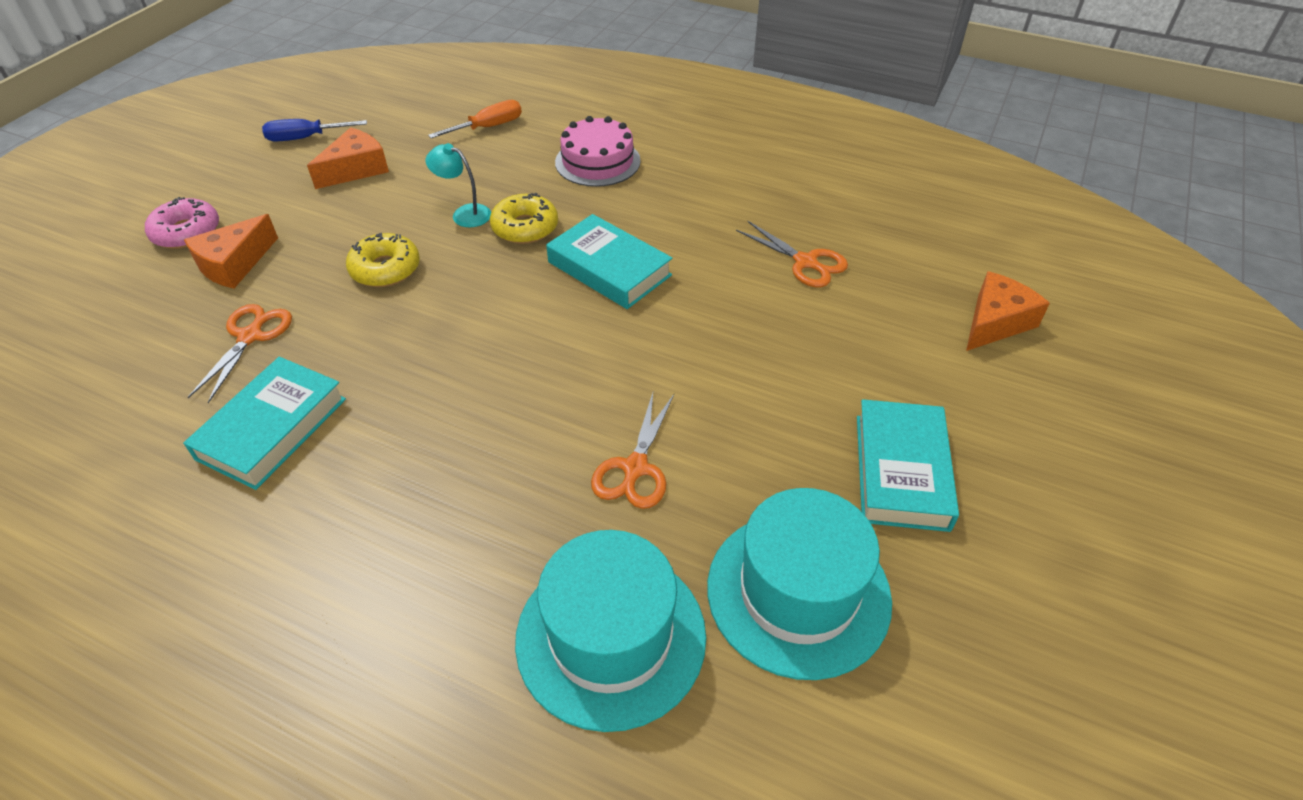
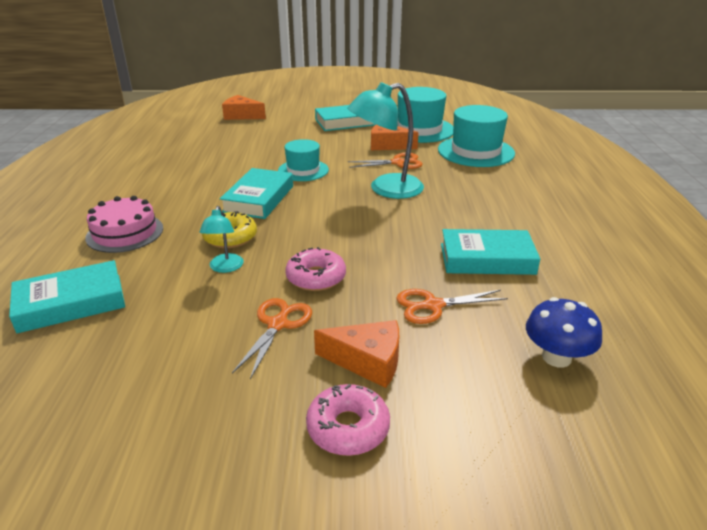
camera: 115 degrees left, 15 degrees down
blue screwdriver [262,119,367,142] -> none
orange cheese [307,127,389,189] -> orange cheese moved to [371,125,419,150]
yellow donut [346,233,420,287] -> pink donut [285,247,346,291]
orange screwdriver [428,100,522,138] -> turquoise book [9,260,125,333]
orange scissors [736,220,848,287] -> orange scissors moved to [232,298,312,379]
none -> turquoise hat [278,139,329,181]
none -> turquoise lamp [347,82,424,199]
none -> blue mushroom [526,297,602,367]

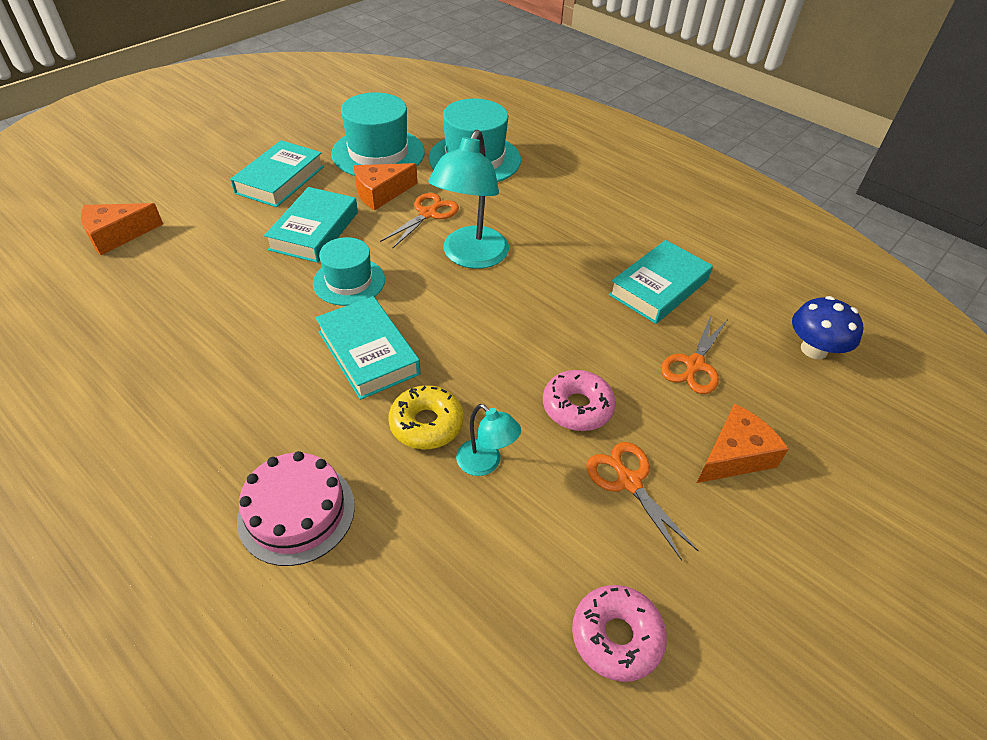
camera: 50 degrees left, 15 degrees up
turquoise book [9,260,125,333] -> turquoise book moved to [264,187,358,263]
pink donut [306,384,390,456] -> pink donut moved to [572,585,667,682]

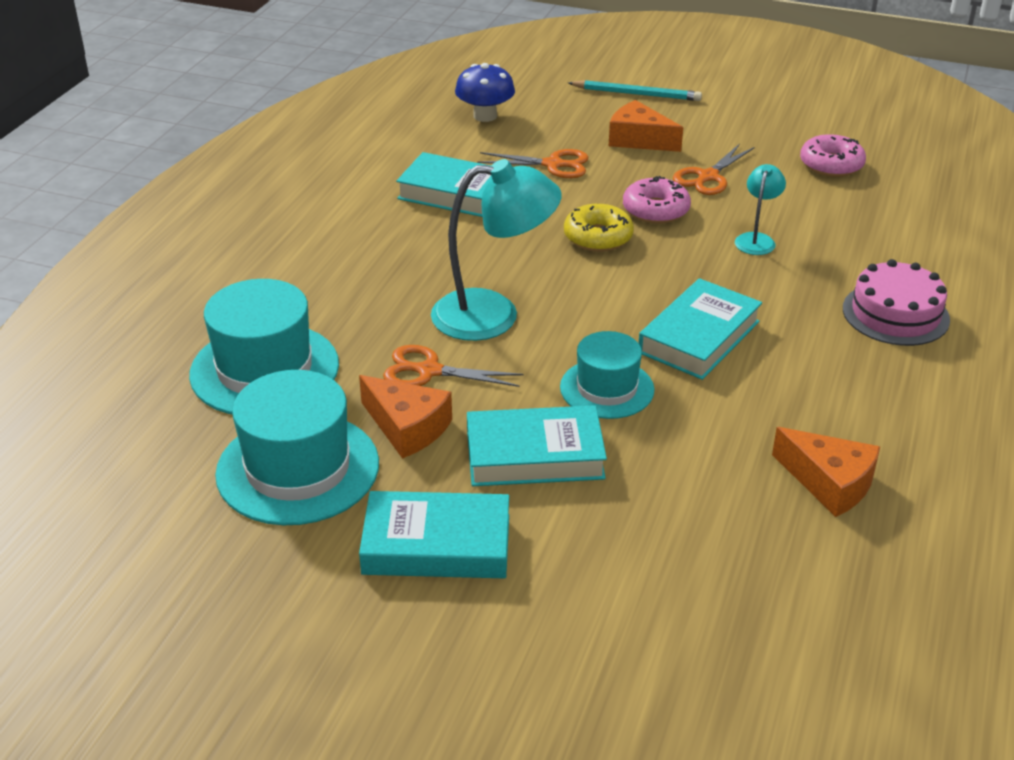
camera: 110 degrees left, 10 degrees down
orange cheese [81,203,163,255] -> orange cheese moved to [772,427,880,517]
yellow donut [388,385,464,449] -> yellow donut moved to [564,204,634,252]
none -> turquoise pencil [568,80,702,101]

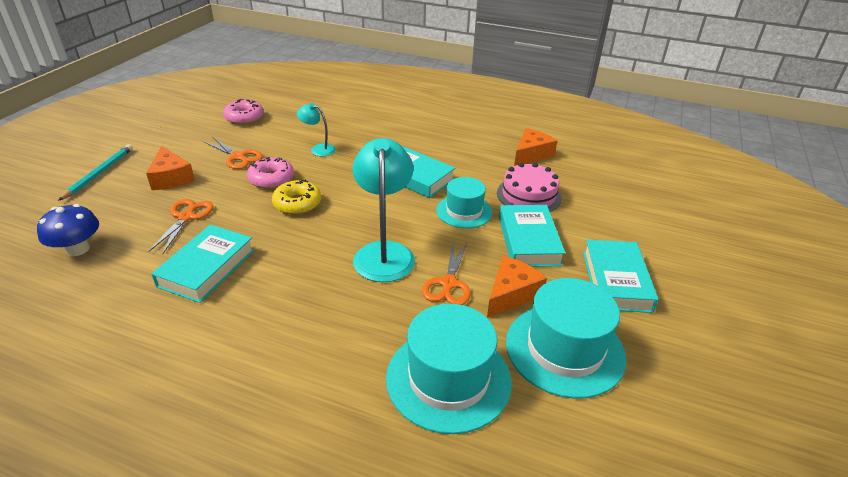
camera: 90 degrees left, 0 degrees up
orange cheese [609,100,683,152] -> orange cheese turned 60 degrees counterclockwise [146,146,195,190]
pink cake [843,259,950,346] -> pink cake moved to [497,163,562,212]

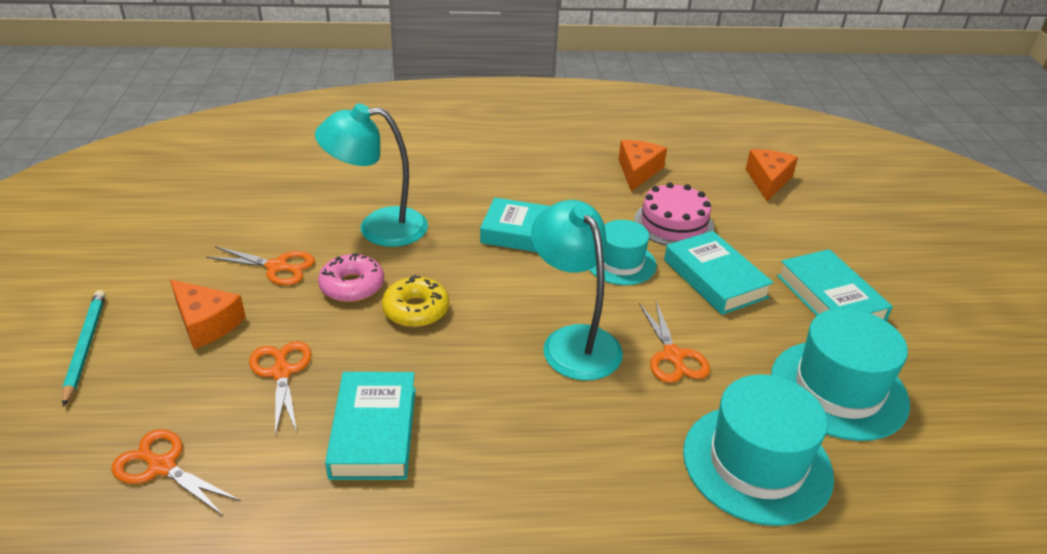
camera: 25 degrees left, 0 degrees up
blue mushroom [37,204,99,256] -> orange scissors [111,429,241,516]
pink donut [223,99,264,125] -> none
turquoise lamp [297,103,336,156] -> turquoise lamp [315,104,428,247], size x1.97
orange cheese [487,256,547,318] -> orange cheese moved to [746,149,798,202]

